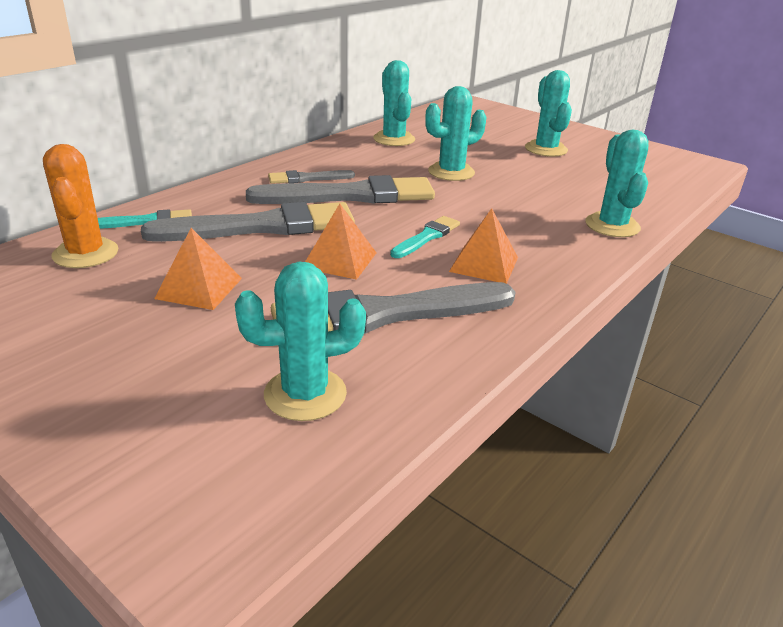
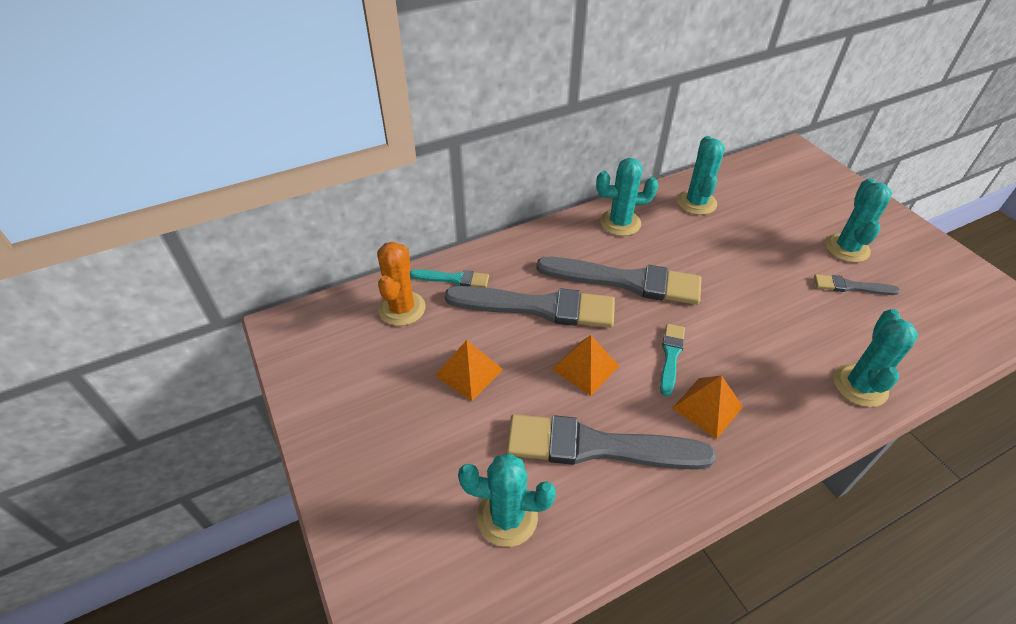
camera: 25 degrees right, 15 degrees up
grey brush [268,170,355,184] -> grey brush moved to [814,274,900,295]
turquoise brush [390,216,460,258] -> turquoise brush turned 45 degrees counterclockwise [660,324,685,397]
turquoise cactus [425,86,486,181] -> turquoise cactus moved to [596,158,659,236]

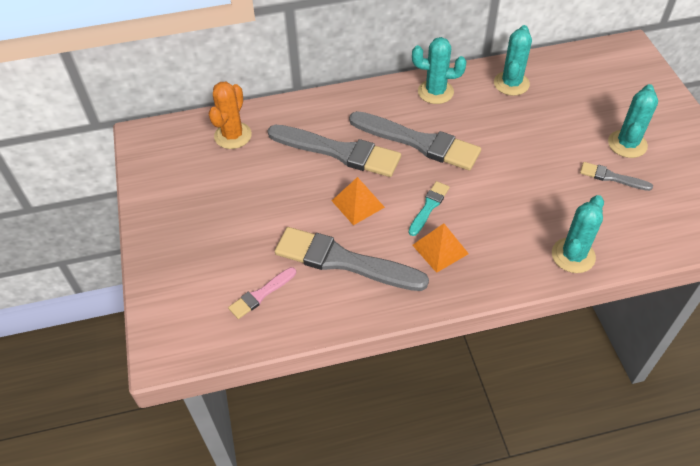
camera: 15 degrees right, 5 degrees up
turquoise brush [410,269,489,288] -> none
orange pyramid [435,340,503,401] -> none
turquoise cactus [458,453,556,547] -> pink brush [228,267,296,319]

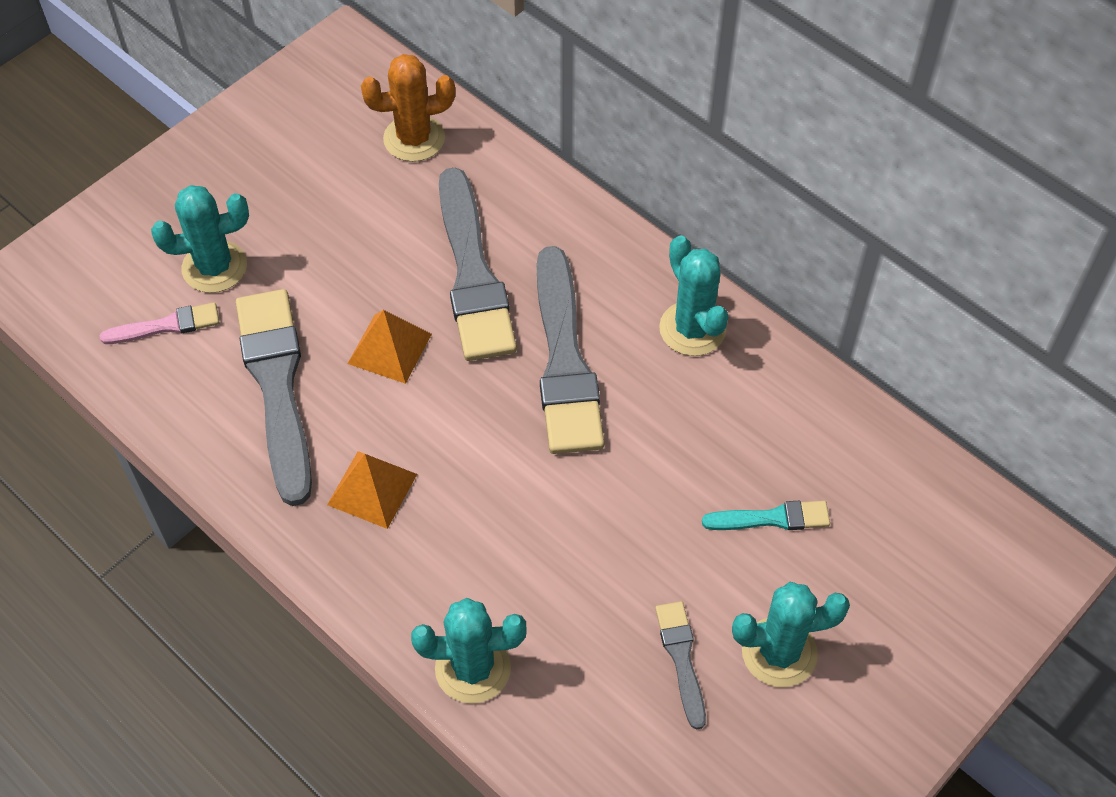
camera: 55 degrees right, 5 degrees up
pink brush [228,267,296,319] -> pink brush turned 150 degrees clockwise [100,302,220,344]
turquoise brush [409,181,450,236] -> turquoise brush moved to [702,501,830,530]
turquoise cactus [494,25,532,96] -> turquoise cactus moved to [151,185,249,293]

